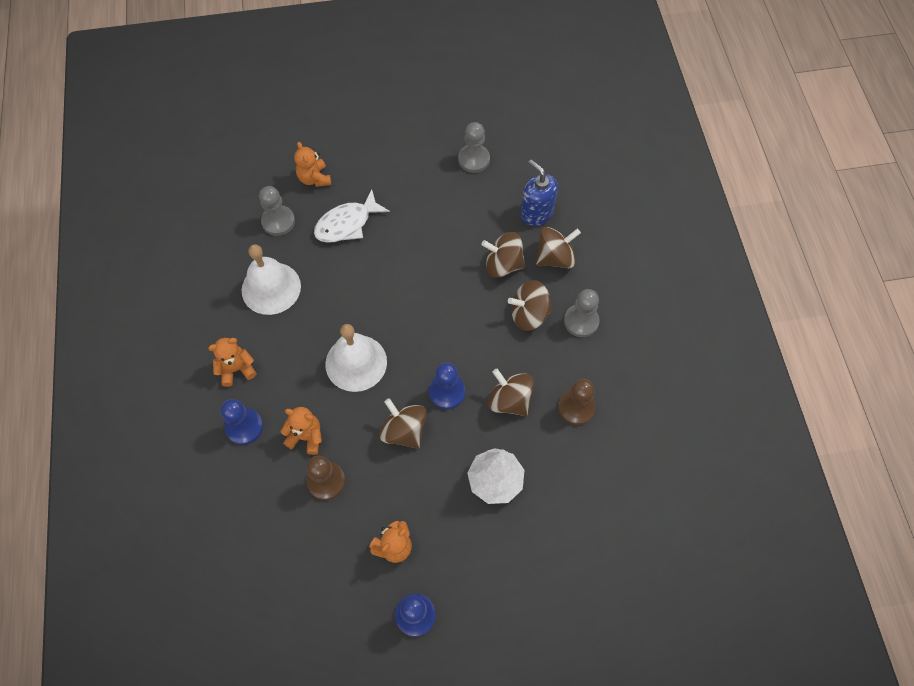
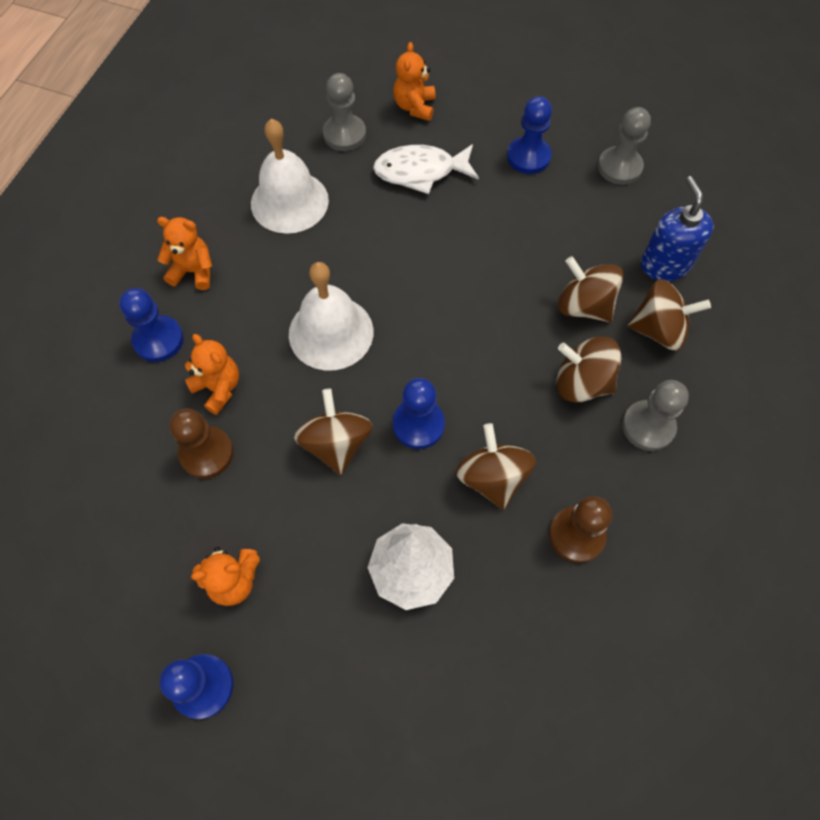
camera: 30 degrees right, 0 degrees up
none -> blue pawn [507,96,552,174]

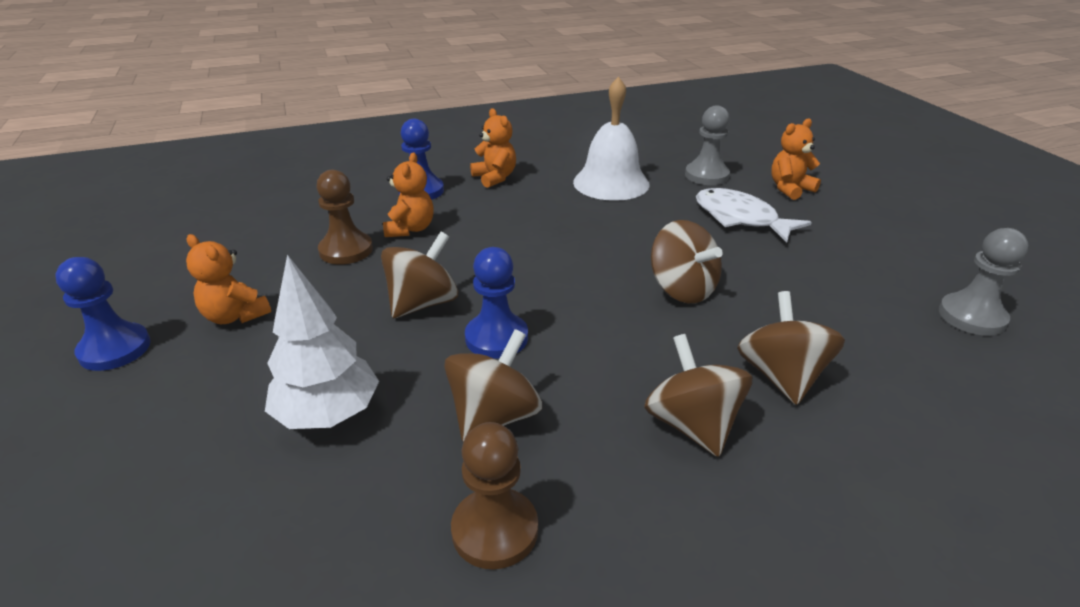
camera: 50 degrees right, 30 degrees down
white bell [289,262,373,371] -> none
blue pawn [507,96,552,174] -> none
grey pawn [622,380,689,451] -> none
brown spinning top [627,279,711,351] -> brown spinning top moved to [651,220,723,303]
blue soap dispenser [641,176,714,281] -> none

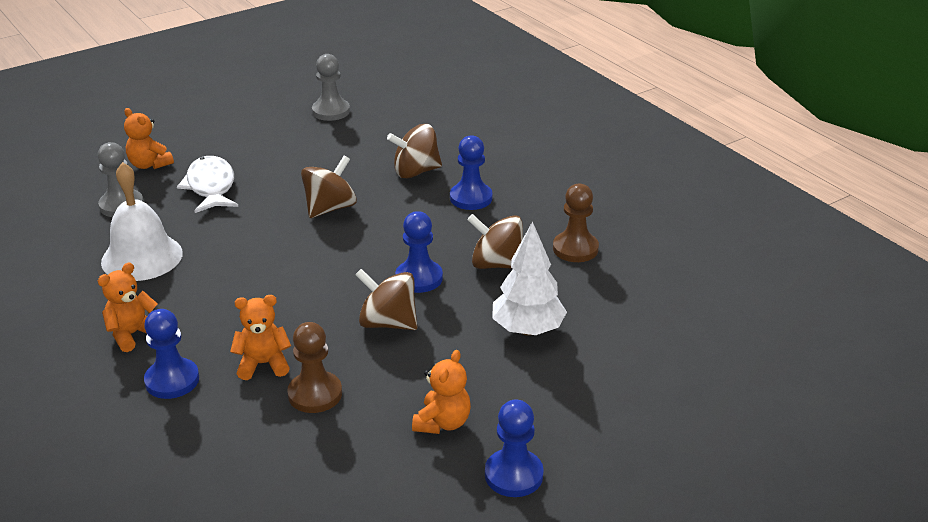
camera: 105 degrees left, 0 degrees up
brown spinning top [644,334,752,457] -> blue pawn [450,135,493,210]
white fish [696,188,812,243] -> white fish turned 135 degrees clockwise [177,156,238,213]

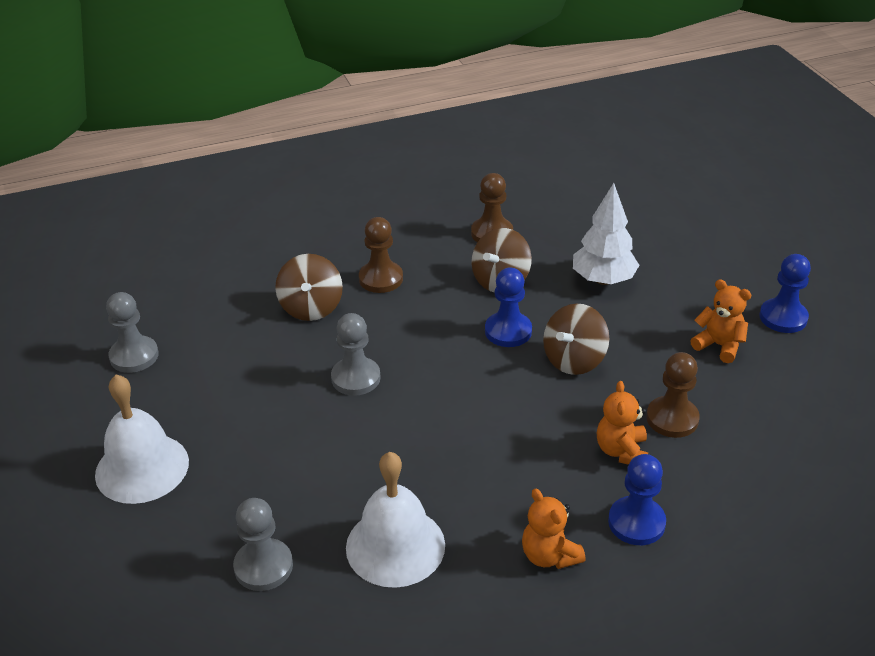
camera: 75 degrees left, 5 degrees up
orange teddy bear [124,108,174,169] -> none
white fish [177,156,238,213] -> none
brown spinning top [301,156,357,218] -> grey pawn [331,313,381,396]
blue pawn [450,135,493,210] -> brown pawn [359,217,403,293]
none -> white bell [95,375,189,504]

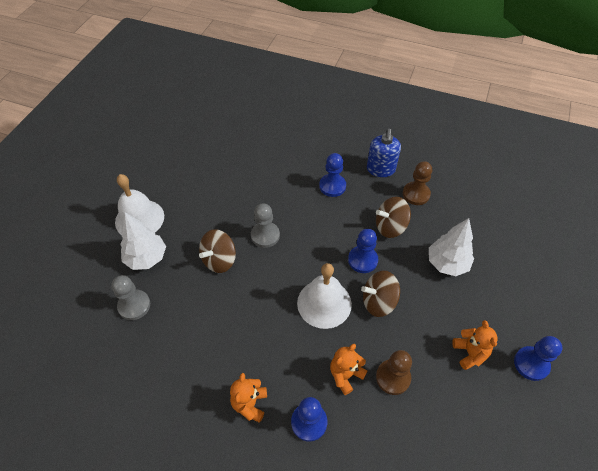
camera: 40 degrees right, 15 degrees up
grey pawn [106,292,159,373] -> none
brown spinning top [275,254,343,321] -> brown spinning top moved to [199,229,236,273]
white bell [346,452,445,588] -> white bell moved to [297,263,352,329]
brown pawn [359,217,403,293] -> blue pawn [319,153,346,197]
none -> white tree [120,212,166,270]
none -> blue soap dispenser [367,129,401,177]

